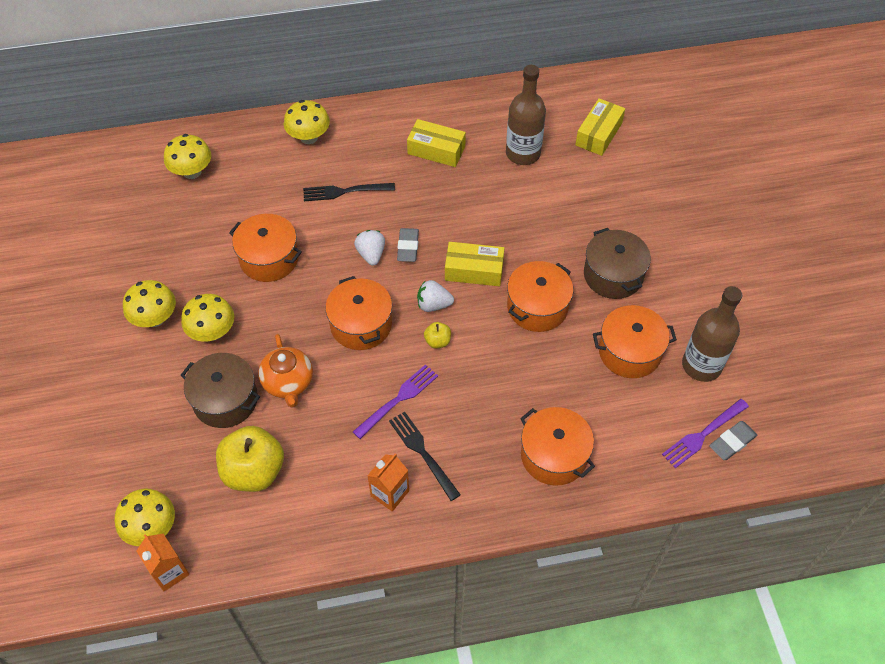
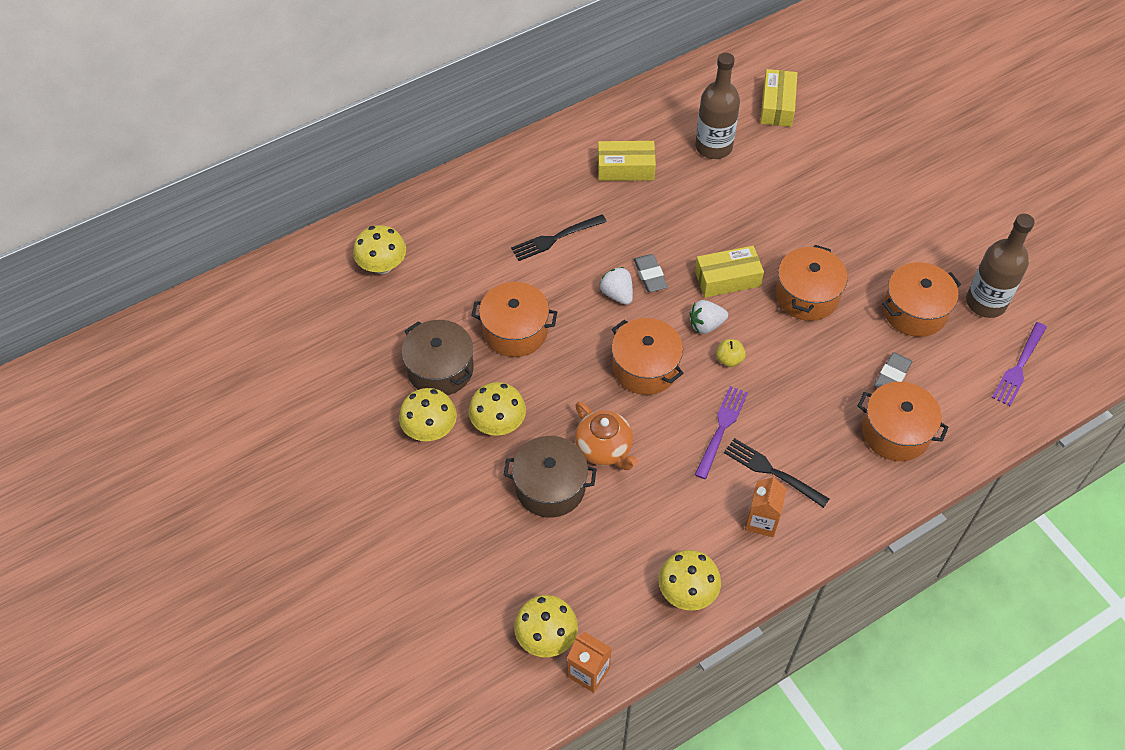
camera: 20 degrees left, 0 degrees up
yellow apple [216,426,284,492] -> none
yellow mushroom [284,100,330,144] -> yellow mushroom moved to [659,550,721,611]
brown pot [584,228,651,299] -> brown pot moved to [402,320,474,395]
grey eraser [709,421,757,460] -> grey eraser moved to [874,352,912,388]

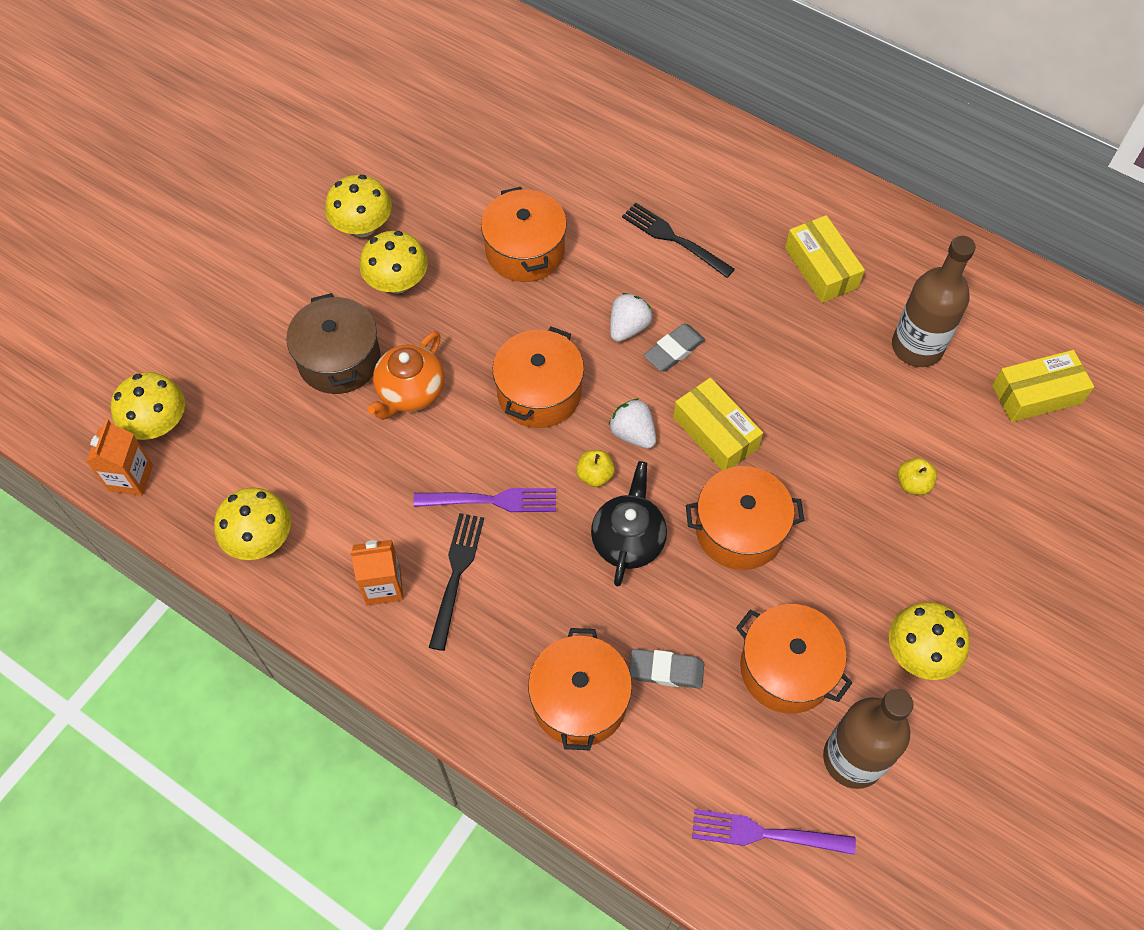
camera: 65 degrees right, 5 degrees up
yellow mushroom [353,225,406,274] -> yellow mushroom moved to [889,602,970,680]
brown pot [402,320,474,395] -> none
none -> black teapot [591,461,667,586]
none -> yellow apple [897,458,937,495]

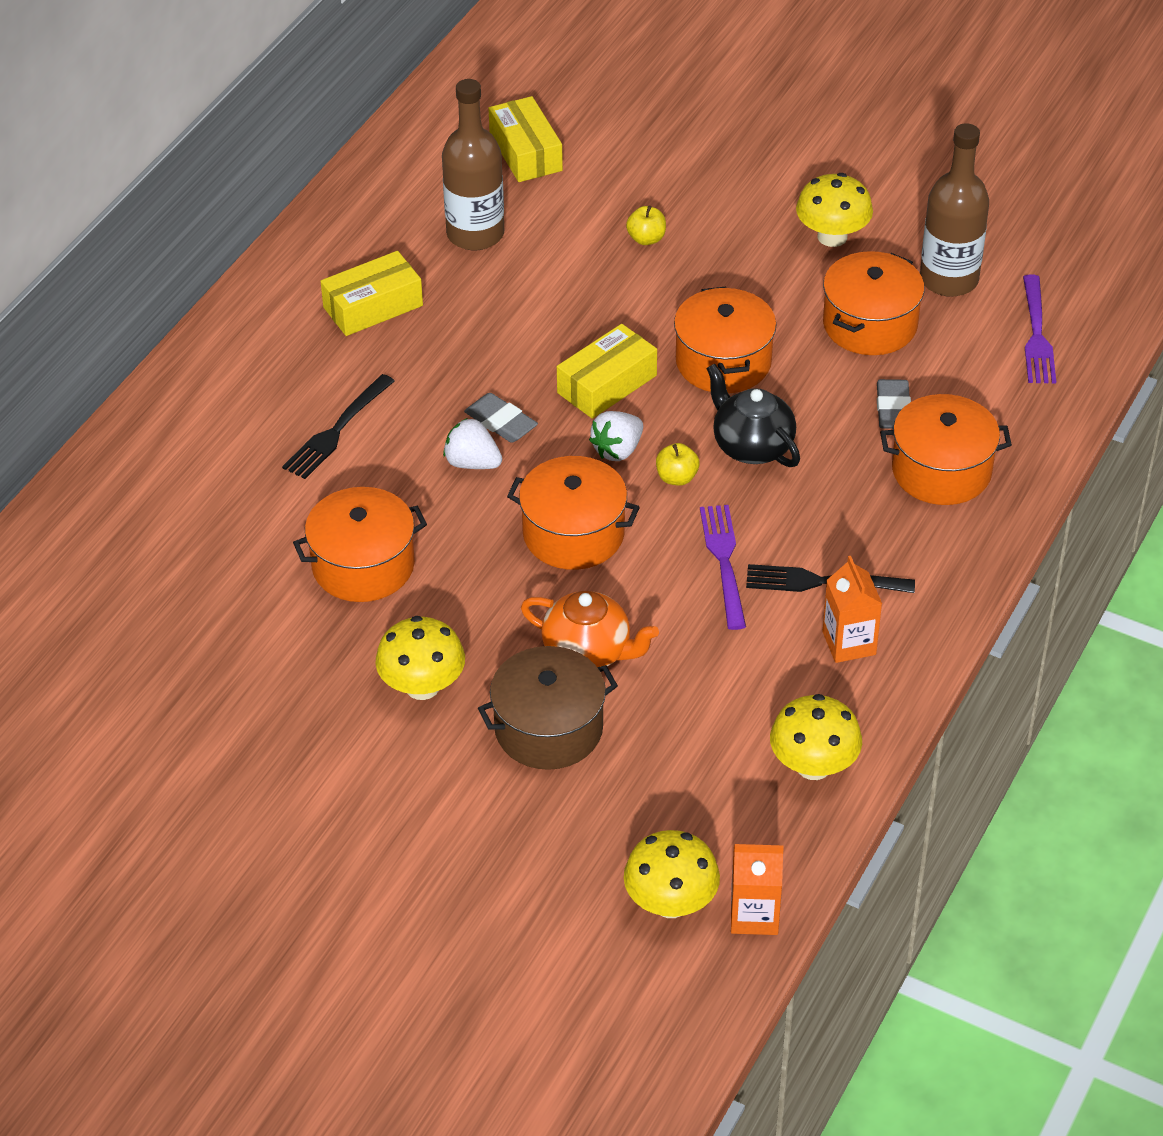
camera: 95 degrees left, 15 degrees down
yellow mushroom [325,175,392,237] -> none
black teapot [591,461,667,586] -> black teapot turned 45 degrees clockwise [706,363,800,467]

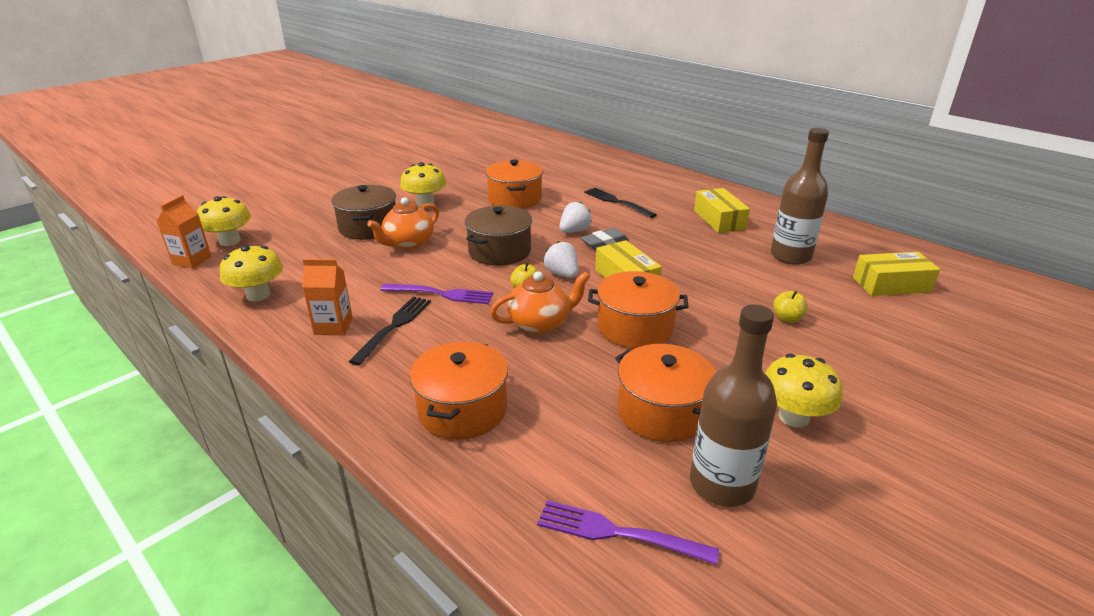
camera: 105 degrees right, 15 degrees down
orange pot [507,456,640,570] -> brown pot [465,205,532,266]
black teapot [706,363,800,467] -> orange teapot [490,271,590,334]
grey eraser [877,379,911,429] -> none

